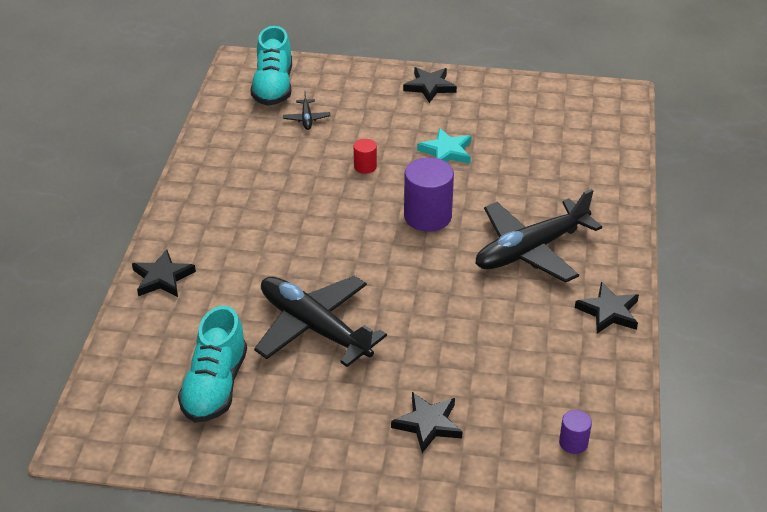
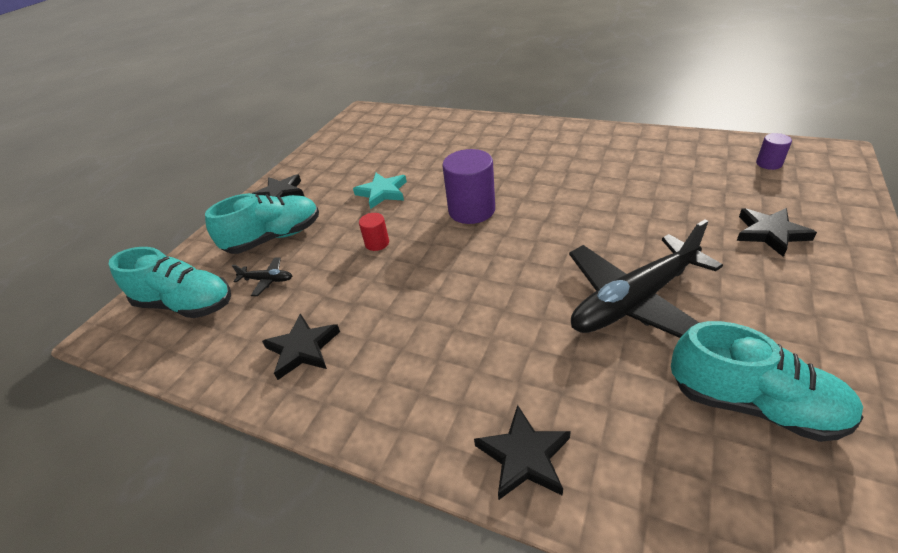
camera: 70 degrees left, 0 degrees up
black plane [476,189,602,283] -> none
black star [575,282,639,333] -> black star moved to [262,314,340,380]
none -> turquoise shoe [205,193,319,254]

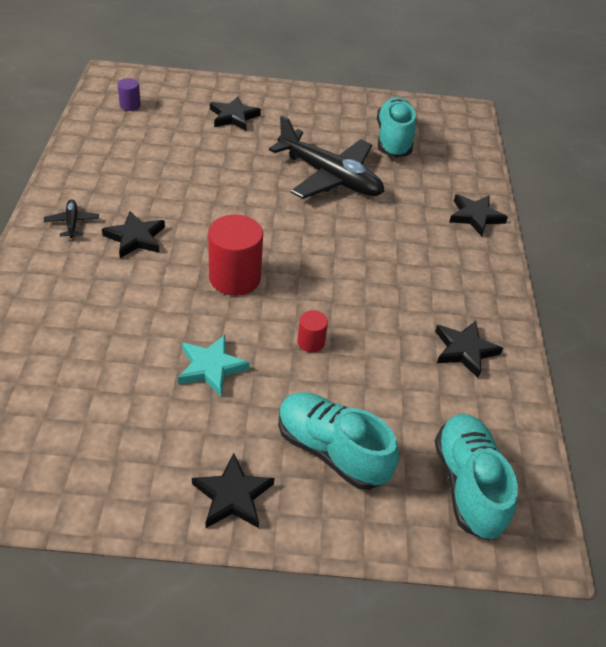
camera: 120 degrees left, 5 degrees up
black plane [232,257,292,296] -> black plane moved to [44,199,99,238]
purple cylinder [442,149,495,224] -> red cylinder [208,215,263,296]
none -> black star [102,211,165,258]

